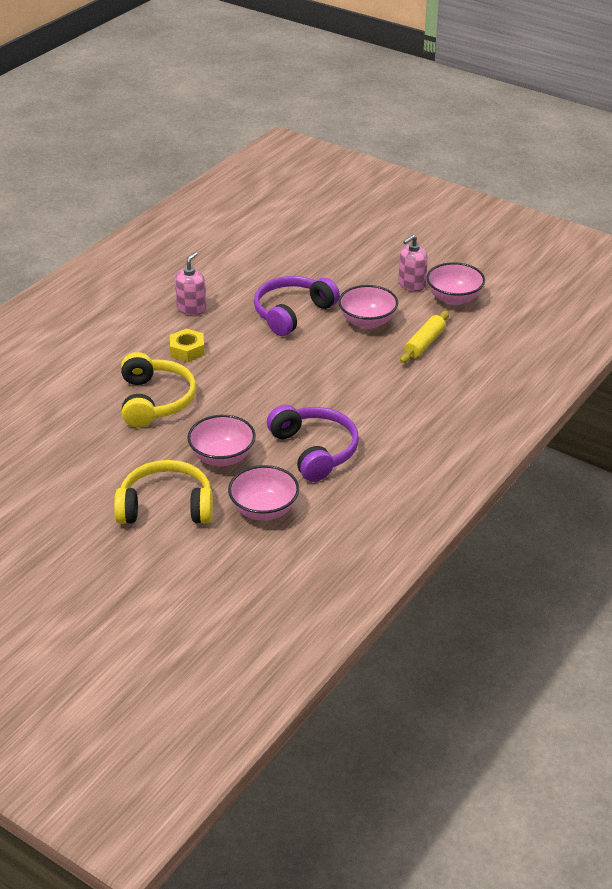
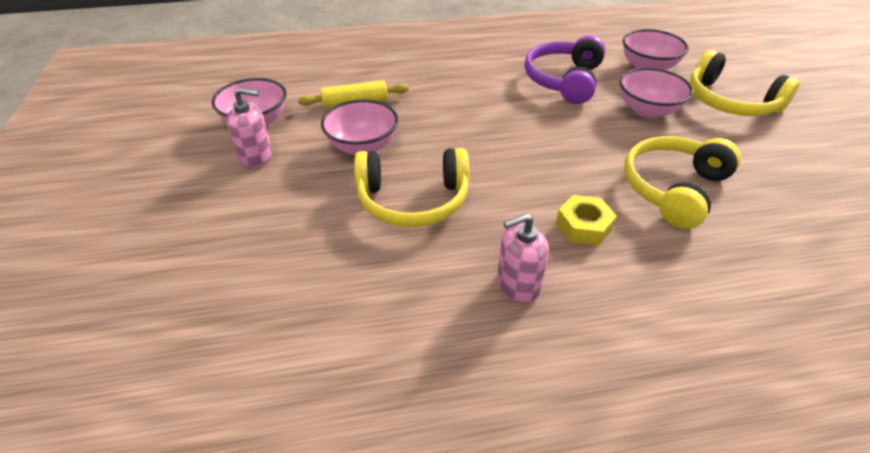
camera: 135 degrees left, 5 degrees up
purple headphones [254,276,340,336] -> yellow headphones [354,148,469,227]

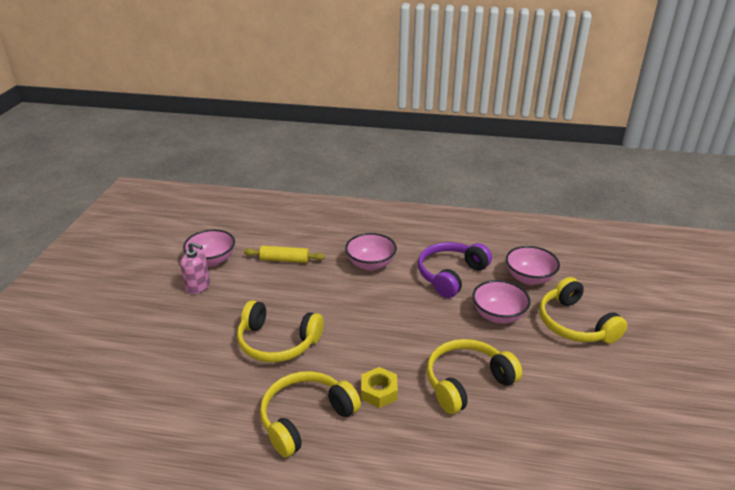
camera: 20 degrees right, 10 degrees down
pink bowl [321,99,398,155] -> pink bowl moved to [345,233,397,271]
pink soap dispenser [497,213,549,303] -> yellow headphones [260,371,361,458]

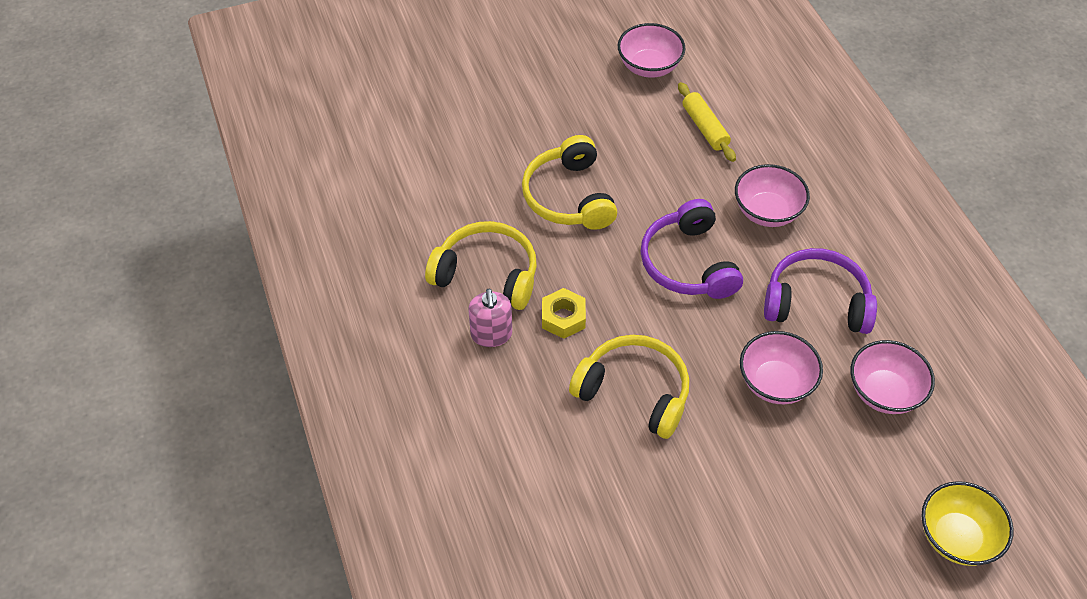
camera: 60 degrees right, 20 degrees up
pink soap dispenser [180,242,210,294] -> pink soap dispenser moved to [468,289,512,347]
yellow headphones [539,277,628,344] -> none
none -> purple headphones [641,199,743,299]
none -> yellow bowl [921,481,1014,566]

